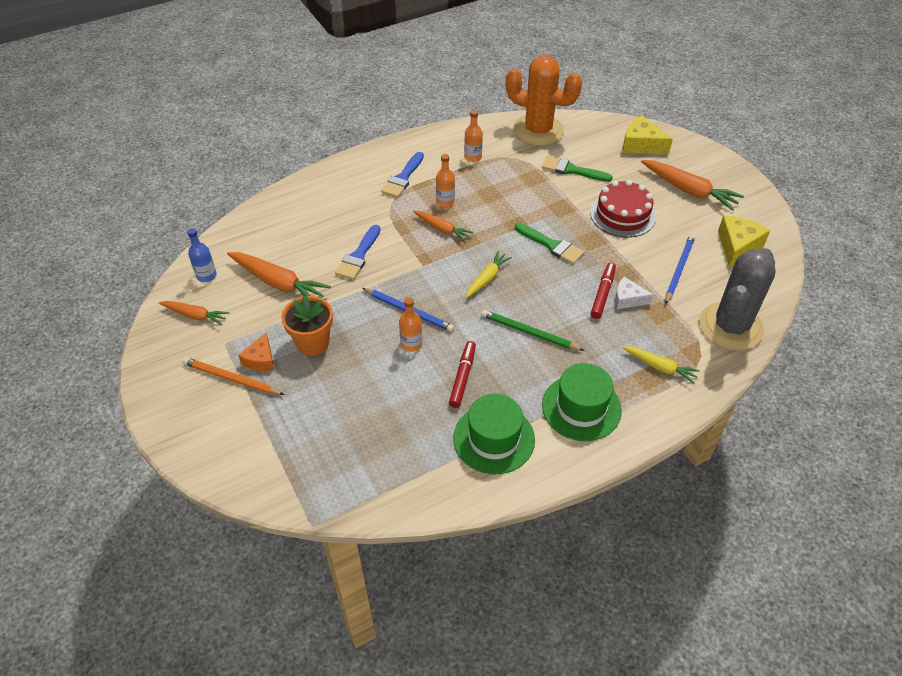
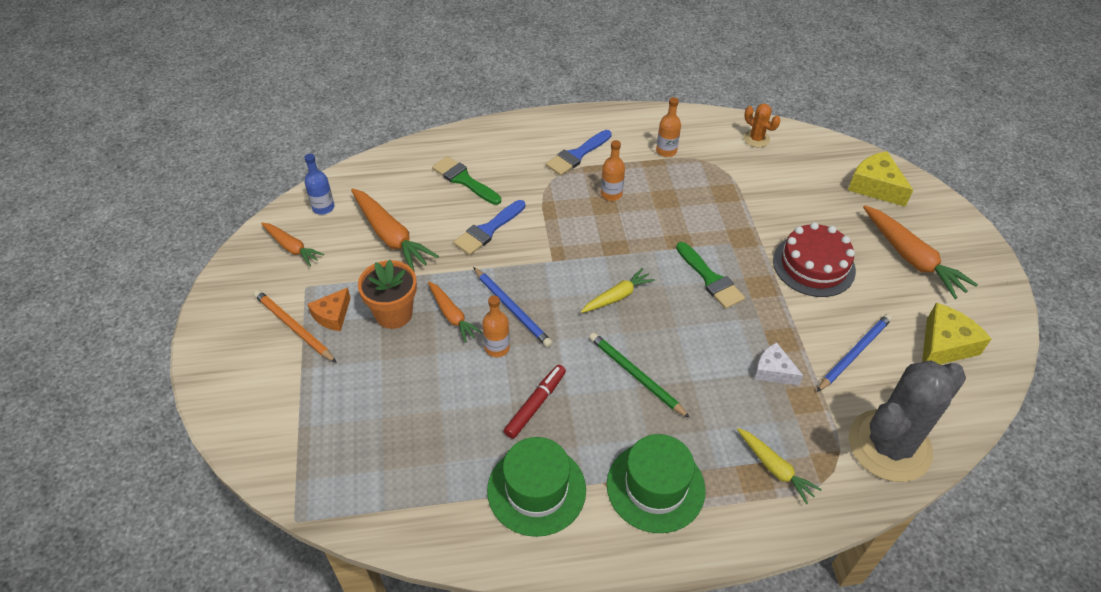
camera: 20 degrees right, 0 degrees up
orange carrot [413,211,473,242] -> orange carrot moved to [428,282,483,343]
orange cactus [506,55,582,146] -> orange cactus [744,104,780,148], size x0.43
green brush [542,156,613,182] -> green brush moved to [432,156,501,205]
red marker [591,263,616,319] -> none

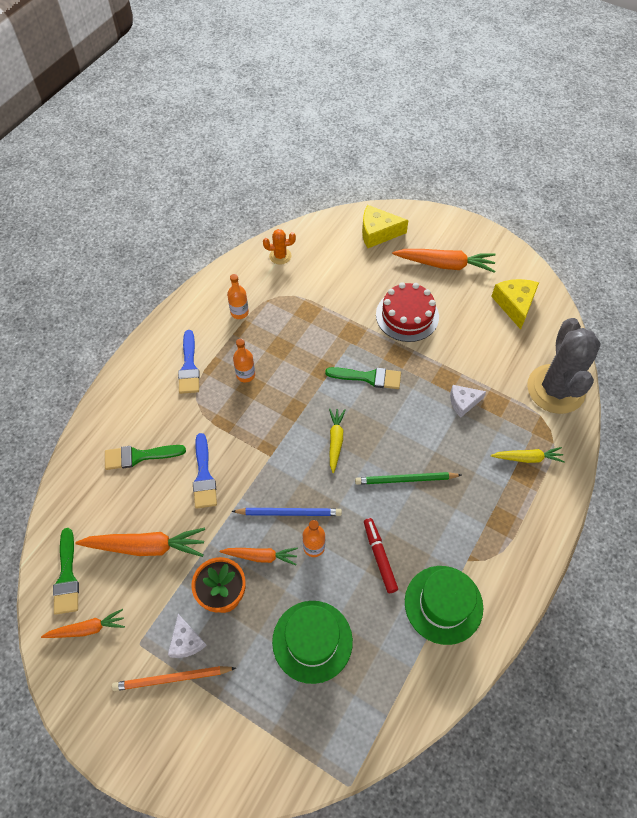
camera: 50 degrees left, 10 degrees up
blue bottle [304,154,334,215] -> green brush [53,528,79,615]
orange cheese [308,287,350,331] -> white cheese [168,614,207,658]
green hat [607,434,706,533] -> green hat moved to [272,601,353,684]
blue pencil [817,314,893,392] -> none

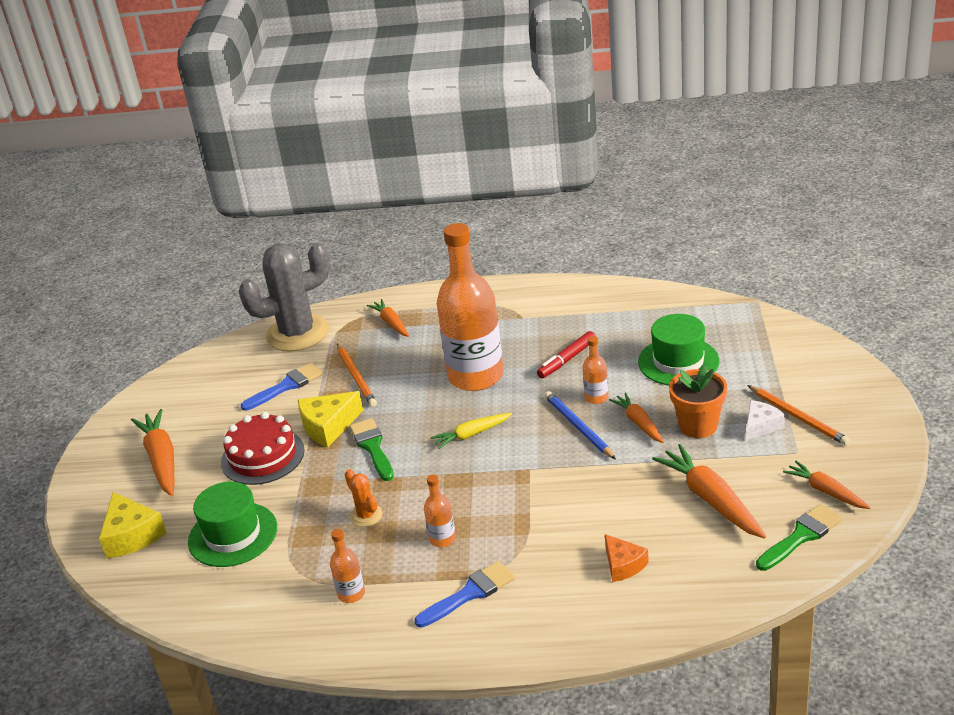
camera: 115 degrees left, 25 degrees down
green brush [105,445,186,470] -> orange cheese [605,534,649,582]
blue brush [193,433,217,509] -> blue brush moved to [241,363,323,411]
orange cactus [263,229,296,265] -> orange cactus moved to [345,469,383,527]
green pencil [355,472,462,485] -> orange bottle [437,223,503,391]
green hat [405,566,483,645] -> green hat moved to [188,482,277,567]
white cheese [450,385,486,417] -> orange pencil [337,344,377,407]
yellow cheese [491,279,539,330] -> yellow cheese moved to [298,391,363,447]
yellow carrot [491,447,565,463] -> orange carrot [367,299,409,337]

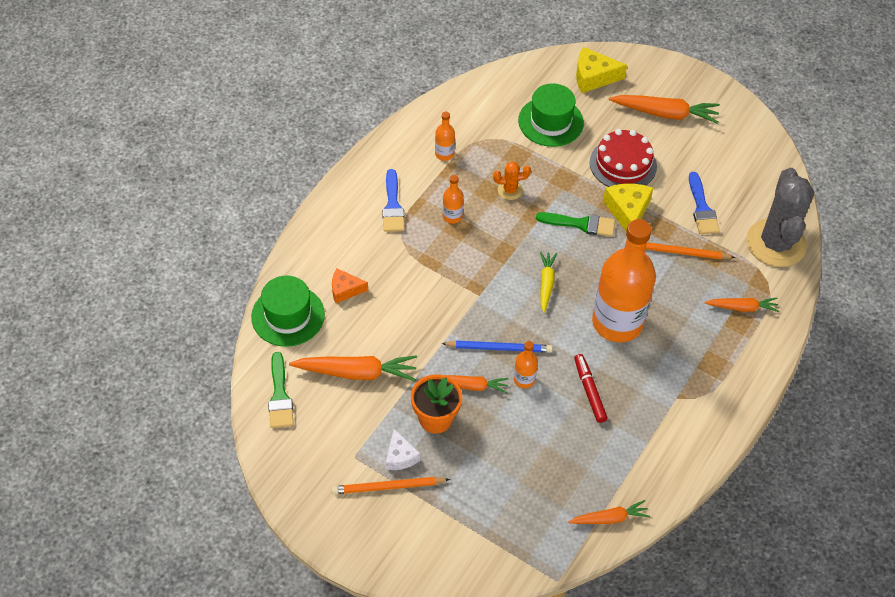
camera: 115 degrees right, 20 degrees up
green hat [638,314,720,385] -> green hat moved to [251,275,325,347]
orange carrot [783,461,871,509] -> orange carrot moved to [568,500,650,524]

